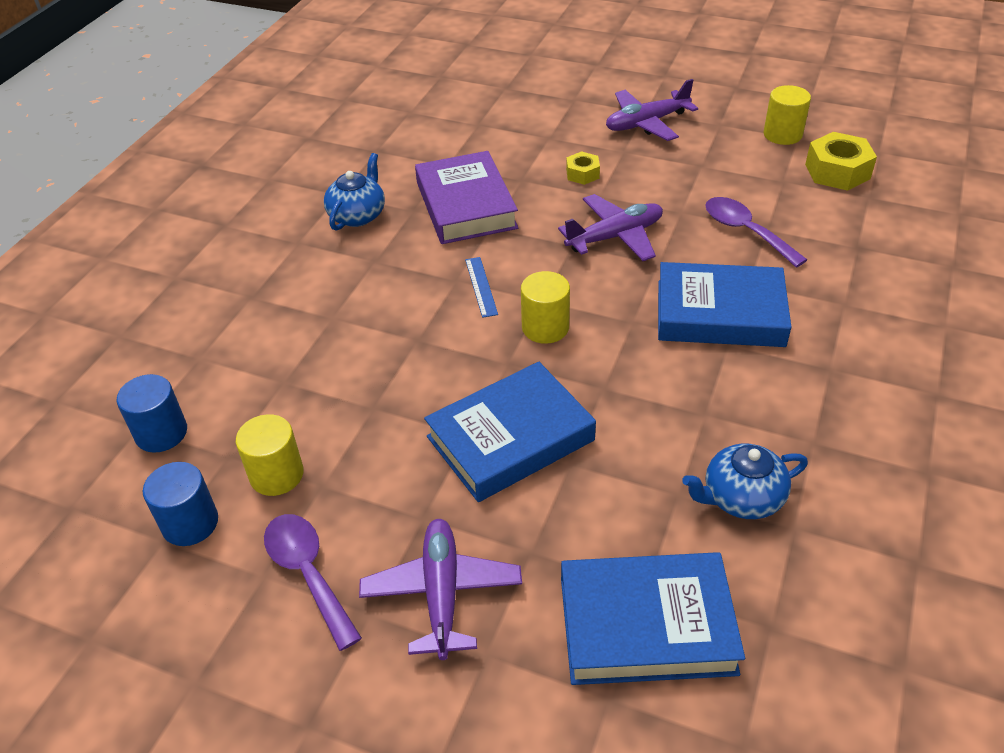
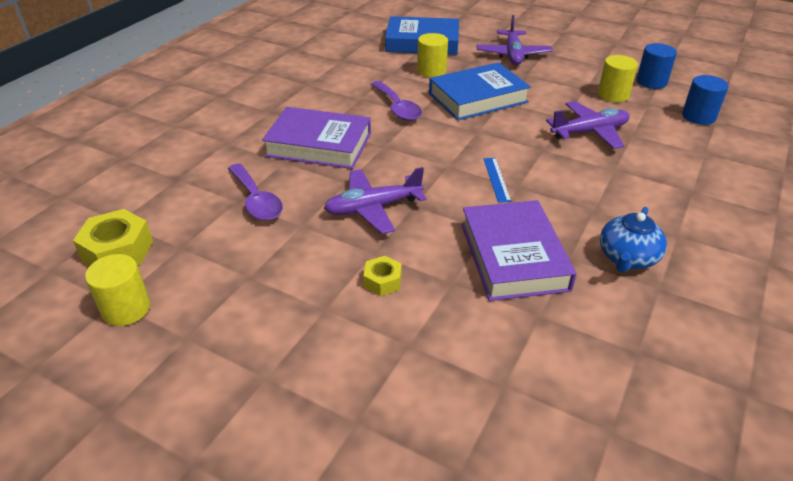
camera: 175 degrees left, 5 degrees down
purple spoon [264,514,362,651] -> purple spoon moved to [371,81,422,121]
yellow cylinder [521,271,570,344] -> yellow cylinder moved to [417,33,448,77]
purple plane [606,79,698,141] -> purple plane moved to [546,101,630,149]
blue book [658,262,792,347] -> purple book [262,107,371,169]
blue teapot [682,444,808,519] -> none

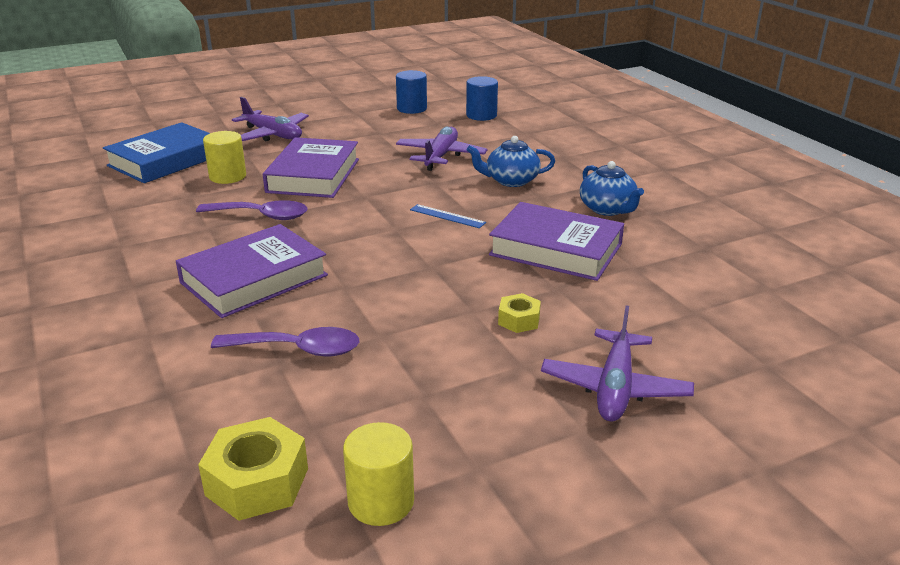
camera: 55 degrees left, 10 degrees down
purple plane [324,167,427,234] -> purple plane moved to [541,305,694,421]
blue book [429,62,531,120] -> purple book [263,137,359,198]
yellow cylinder [598,55,638,102] -> none
none -> blue teapot [467,136,555,187]

